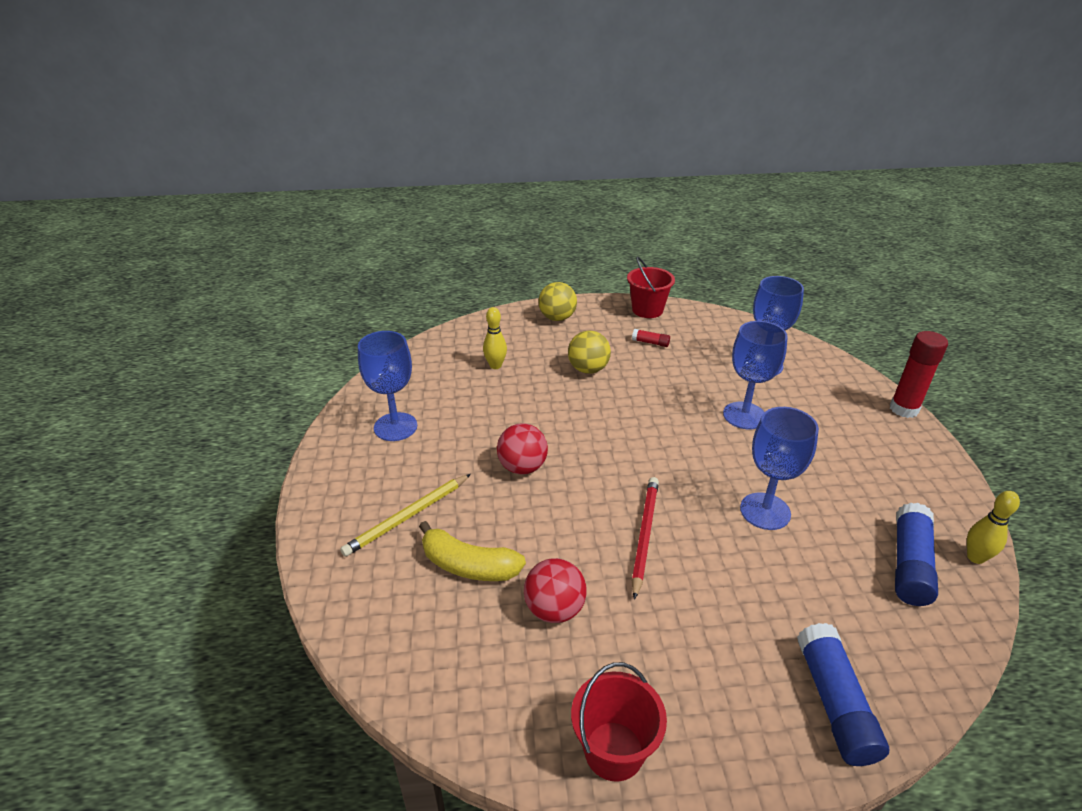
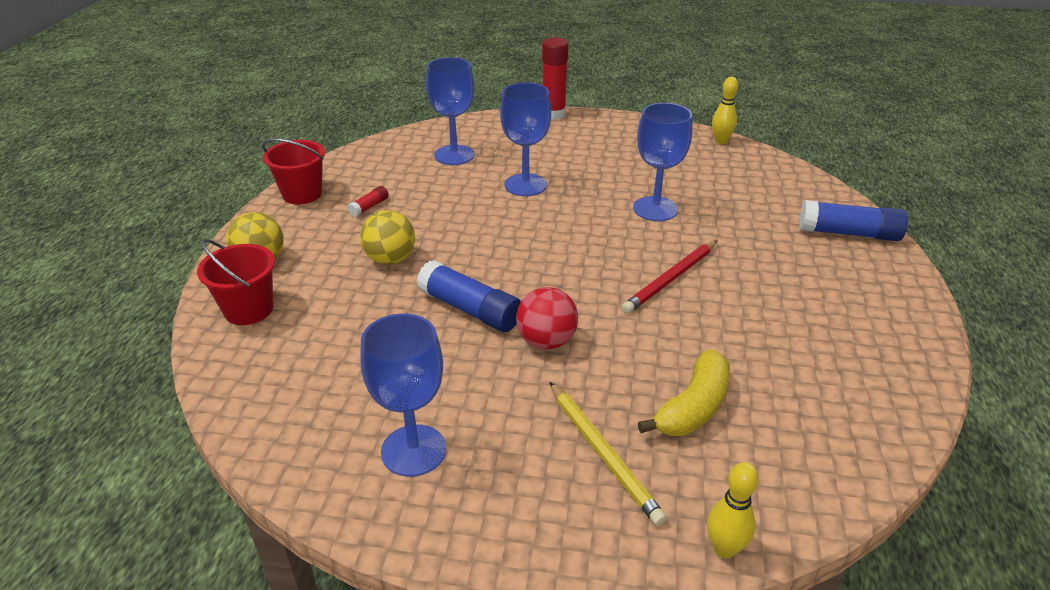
camera: 75 degrees left, 0 degrees up
yellow bowling pin [483,307,507,369] -> yellow bowling pin moved to [707,462,759,558]
red ball [524,558,587,623] -> none
red bucket [571,662,667,782] -> red bucket moved to [197,239,275,325]
red pencil [632,477,659,600] -> red pencil turned 75 degrees counterclockwise [622,240,717,313]
blue glue stick [895,502,938,606] -> blue glue stick moved to [417,260,521,332]

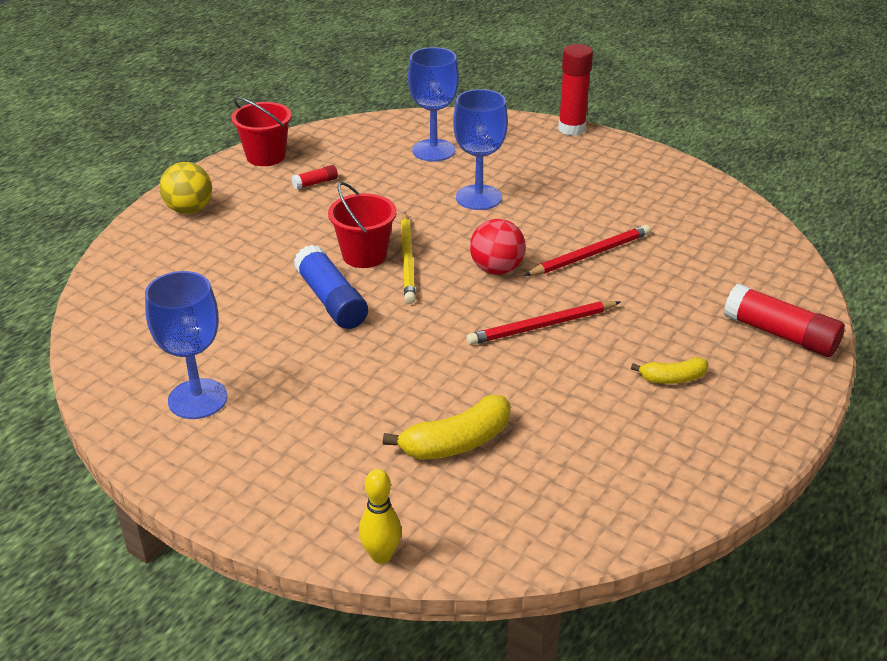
camera: 25 degrees right, 0 degrees up
red bucket [197,239,275,325] -> red bucket moved to [328,182,397,268]
yellow ball [360,210,415,265] -> none
red ball [516,287,578,349] -> red ball moved to [470,219,526,275]
yellow pencil [550,382,667,526] -> yellow pencil moved to [400,212,416,304]
blue goblet [633,103,693,221] -> red pencil [524,225,651,276]
yellow bowling pin [712,77,738,144] -> none
blue glue stick [799,200,908,241] -> red glue stick [724,284,845,357]
none -> yellow banana [631,357,708,384]

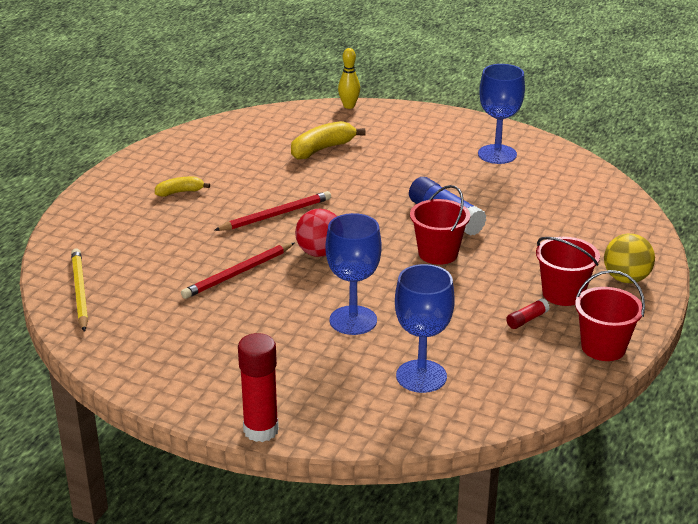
camera: 170 degrees right, 5 degrees down
yellow pencil [400,212,416,304] -> yellow pencil moved to [71,248,88,332]
red glue stick [724,284,845,357] -> none
none -> red bucket [536,237,600,306]

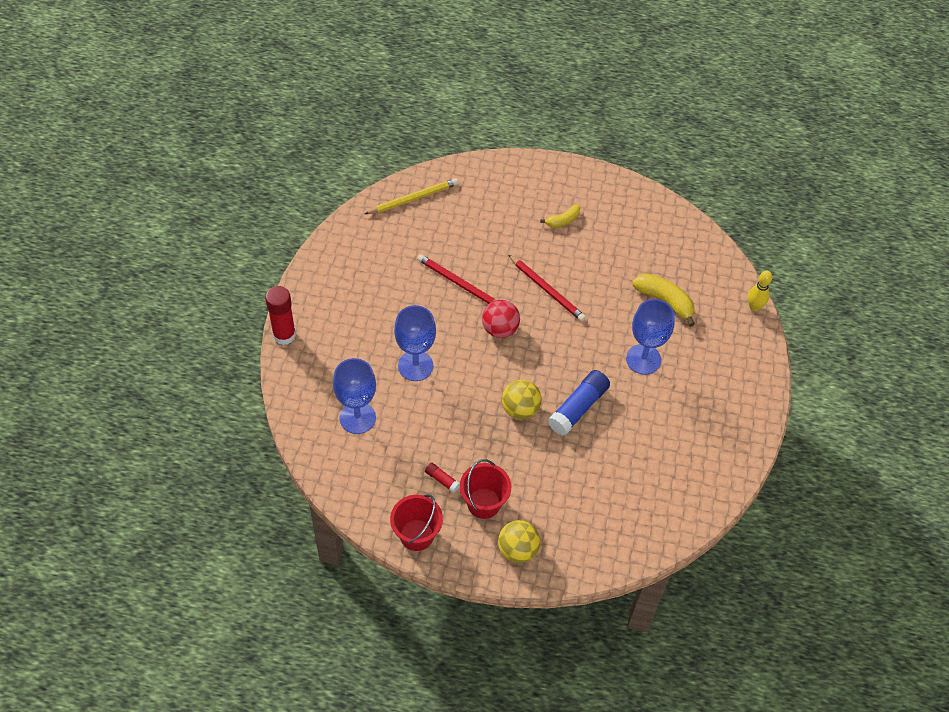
camera: 75 degrees right, 25 degrees up
yellow banana [155,177,210,197] -> yellow banana turned 90 degrees clockwise [540,204,580,228]
red bucket [410,185,470,265] -> yellow ball [502,380,541,419]
blue goblet [478,64,525,164] -> blue goblet moved to [626,299,675,375]

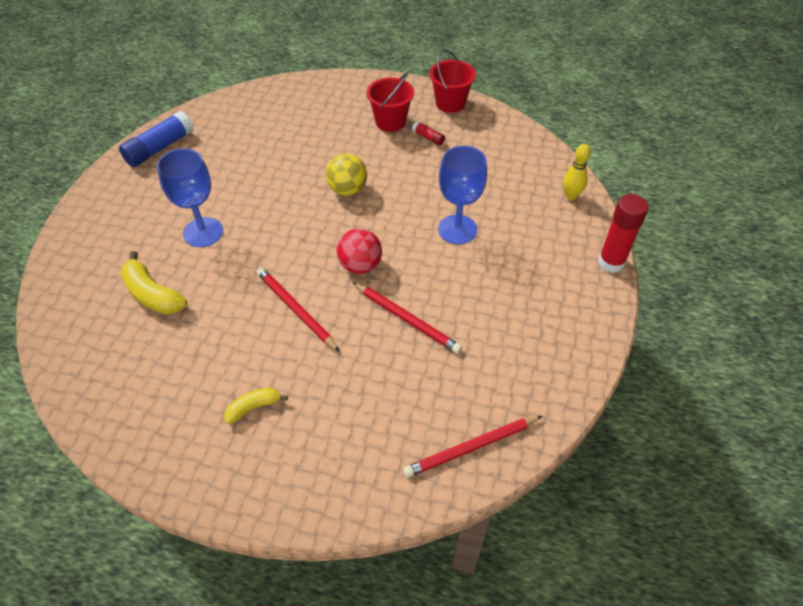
camera: 175 degrees left, 5 degrees down
blue goblet [333,358,376,434] -> none
yellow pencil [365,178,458,214] -> red pencil [403,416,542,477]
yellow ball [498,520,540,563] -> none
blue glue stick [548,370,610,436] -> blue glue stick moved to [119,111,194,167]
yellow bowling pin [748,271,772,311] -> yellow bowling pin moved to [563,144,591,200]

